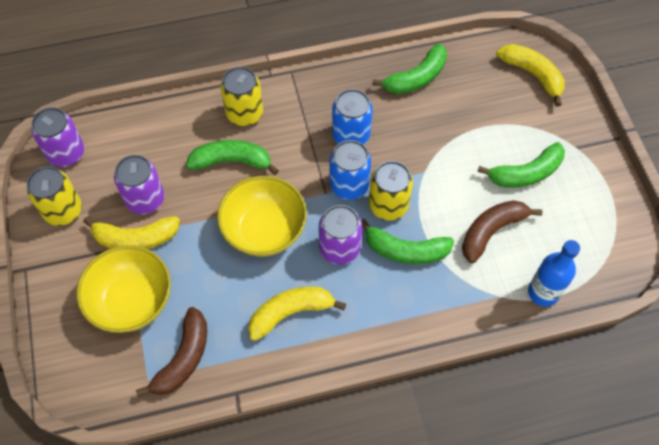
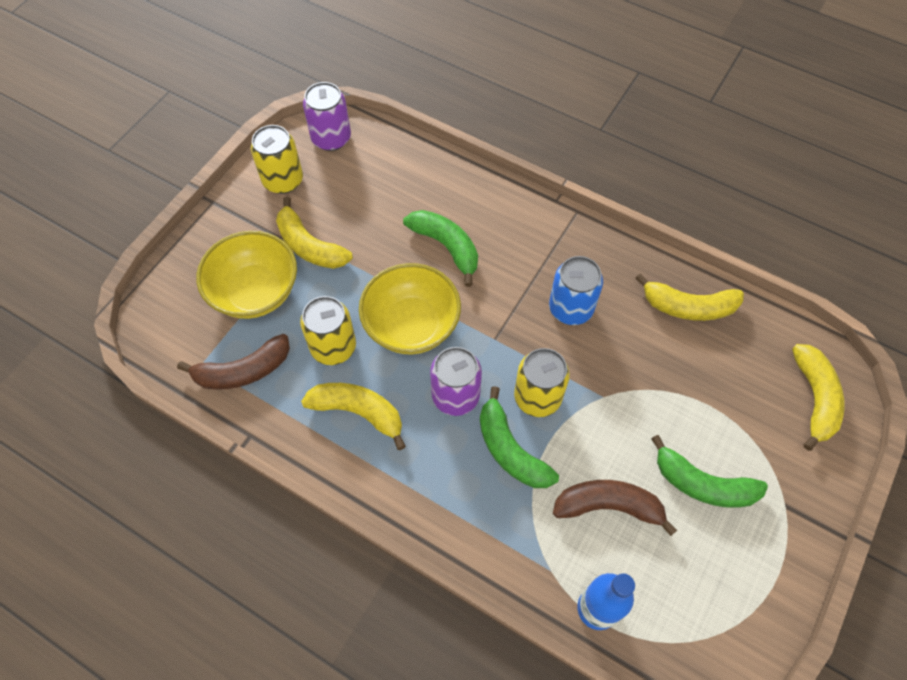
camera: 45 degrees right, 0 degrees up
purple can [114,155,164,214] -> none
yellow can [220,67,263,126] -> yellow can moved to [300,296,356,365]
blue can [330,140,371,200] -> none
green banana [372,43,447,94] -> yellow banana [635,274,744,321]

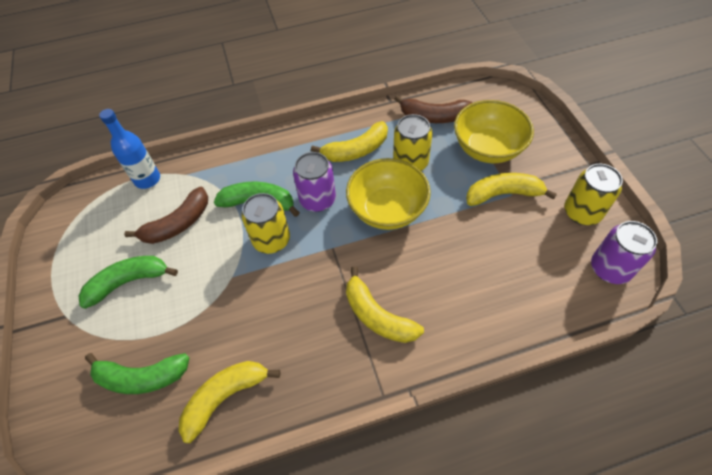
camera: 135 degrees right, 5 degrees down
brown banana [177,334,290,390] -> brown banana turned 105 degrees counterclockwise [394,95,472,123]
green banana [403,210,478,287] -> green banana moved to [85,353,190,394]
blue can [549,256,603,325] -> none
yellow banana [792,344,844,451] -> yellow banana moved to [346,266,424,343]

